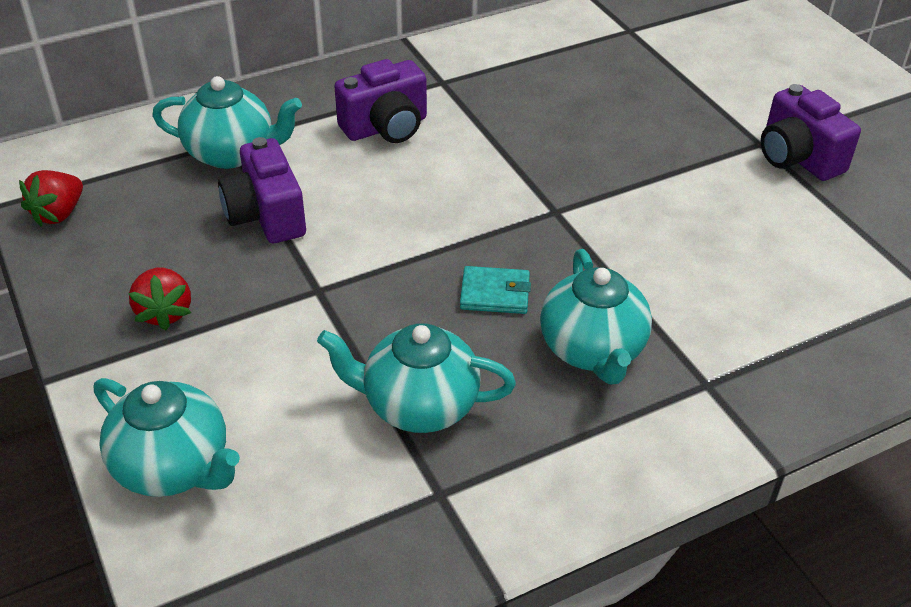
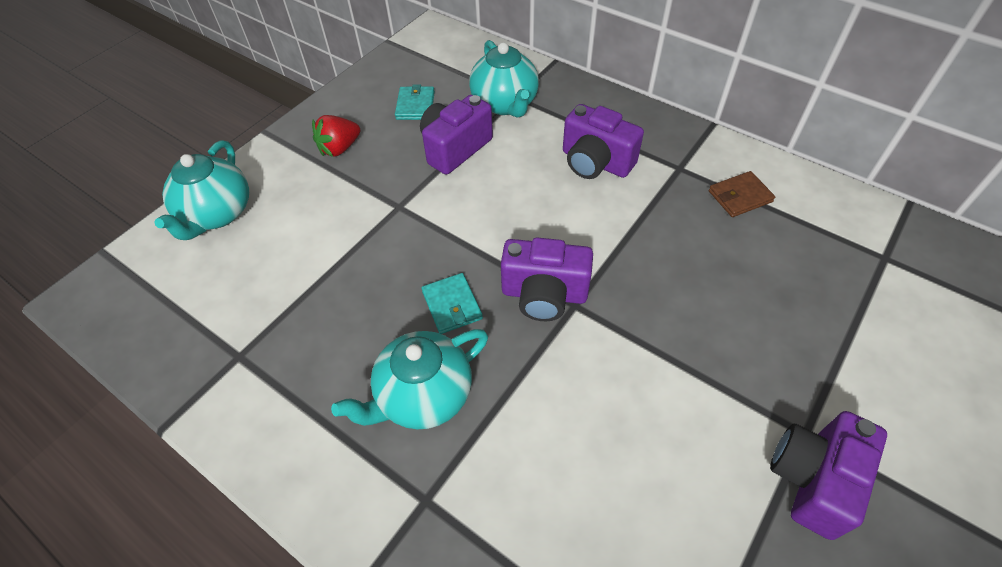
camera: 65 degrees right, 10 degrees up
red strawberry [19,170,83,227] -> none
turquoise teapot [317,323,516,433] -> none
none -> turquoise wallet [395,84,435,120]
none -> purple camera [501,237,593,321]
none -> brown wallet [709,171,775,217]

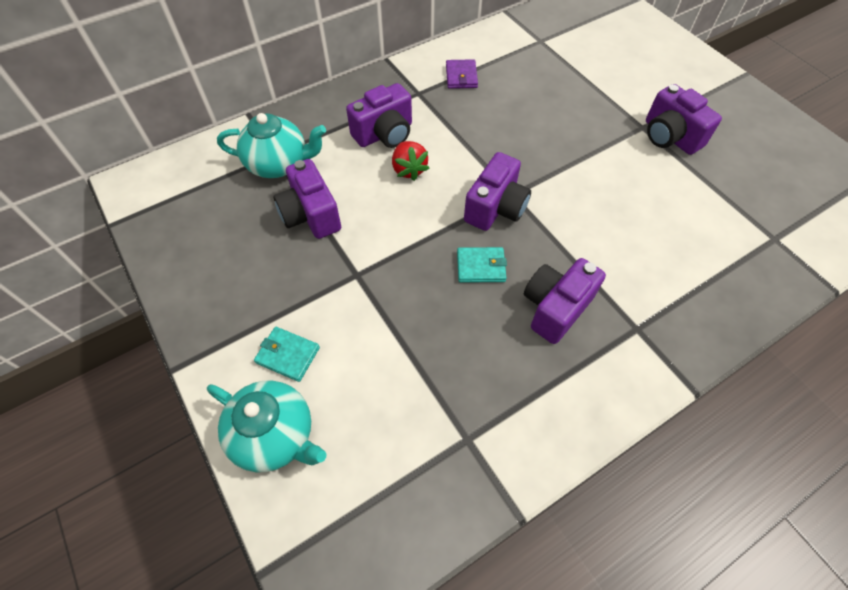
camera: 70 degrees left, 5 degrees up
red strawberry [312,115,360,157] -> red strawberry moved to [392,141,430,181]
turquoise teapot [331,329,488,430] -> purple camera [524,258,606,344]
turquoise wallet [395,84,435,120] -> turquoise wallet moved to [254,327,320,382]
brown wallet [709,171,775,217] -> purple wallet [446,59,478,89]

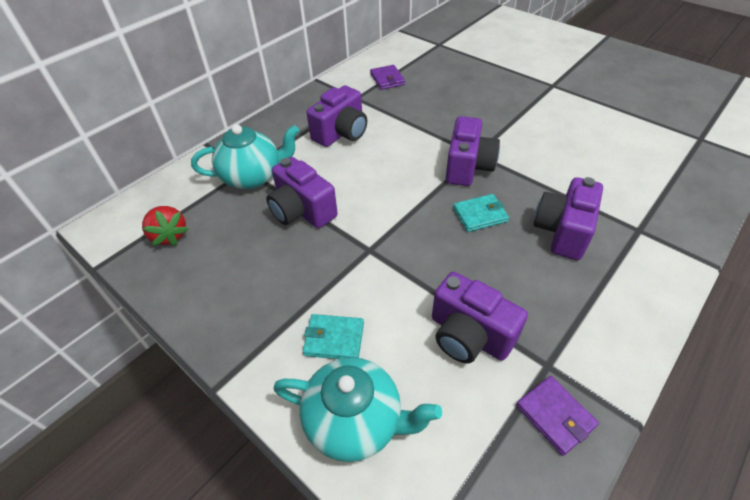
camera: 15 degrees left, 10 degrees down
red strawberry [392,141,430,181] -> red strawberry moved to [142,206,189,246]
purple camera [646,84,722,155] -> purple camera moved to [432,272,528,364]
none -> purple wallet [516,376,599,456]

